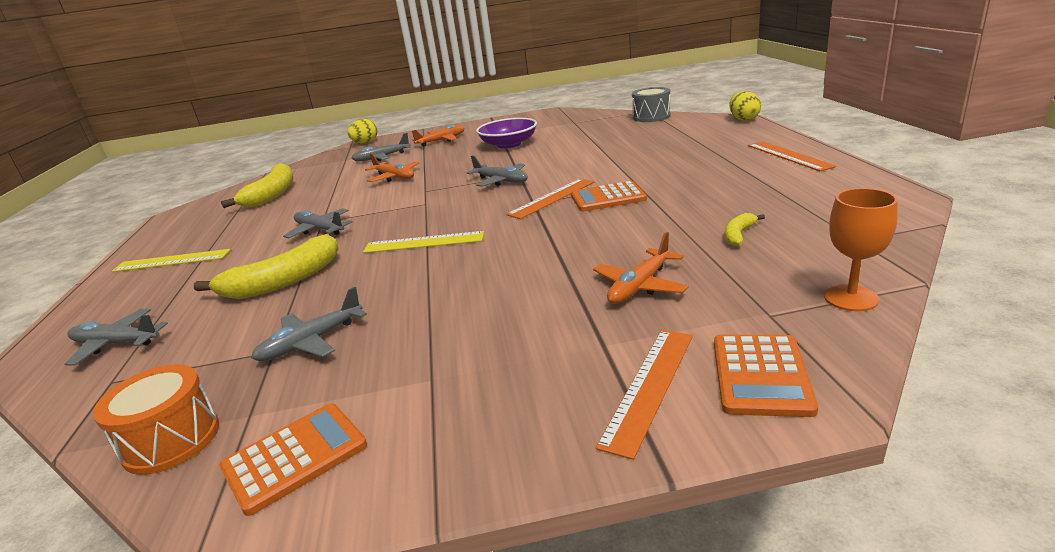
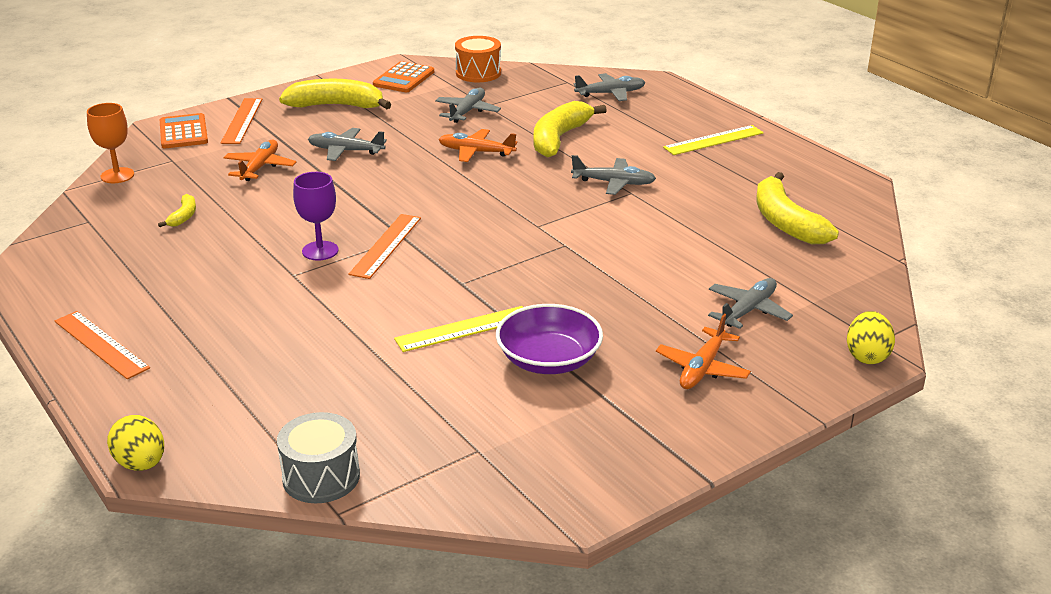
camera: 150 degrees right, 5 degrees up
yellow ruler [363,231,484,253] -> yellow ruler moved to [394,306,523,352]
orange plane [365,154,419,182] -> orange plane moved to [438,129,517,162]
grey plane [467,156,528,187] -> grey plane moved to [308,128,387,161]
orange calculator [571,181,647,211] -> purple goblet [293,172,339,260]
none -> yellow banana [279,79,392,109]

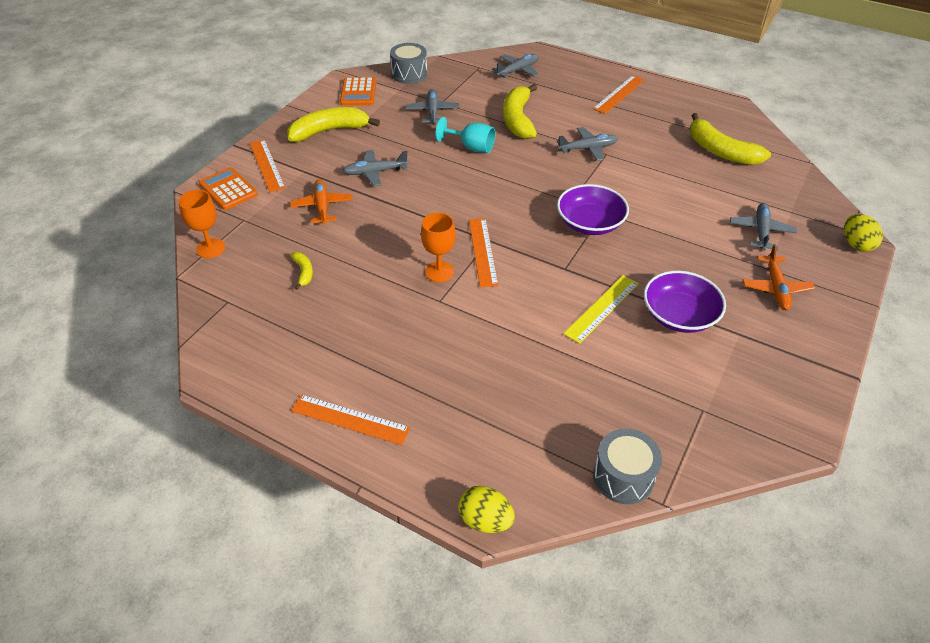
camera: 25 degrees left, 15 degrees up
purple goblet [293,172,339,260] -> orange goblet [421,213,456,282]
orange plane [438,129,517,162] -> turquoise goblet [436,117,495,153]
orange drum [455,36,501,82] -> grey drum [390,43,427,84]
yellow ruler [663,125,764,155] -> orange ruler [593,75,644,114]
none -> purple bowl [557,184,629,235]

